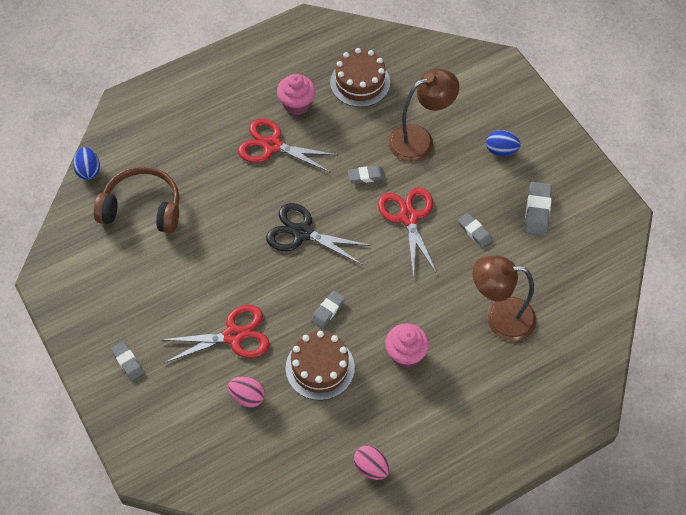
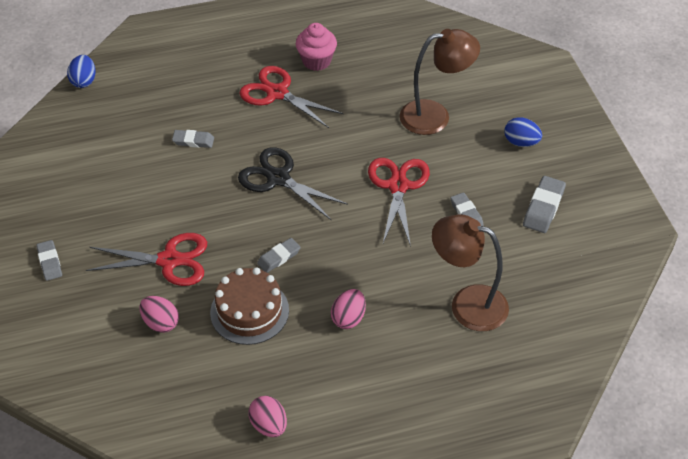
camera: 15 degrees right, 10 degrees down
brown headphones [94,166,179,233] -> none
brown cake [330,48,390,107] -> none
grey eraser [348,166,385,184] -> grey eraser moved to [172,130,214,148]
pink cupcake [385,323,429,368] -> pink egg [331,289,366,329]

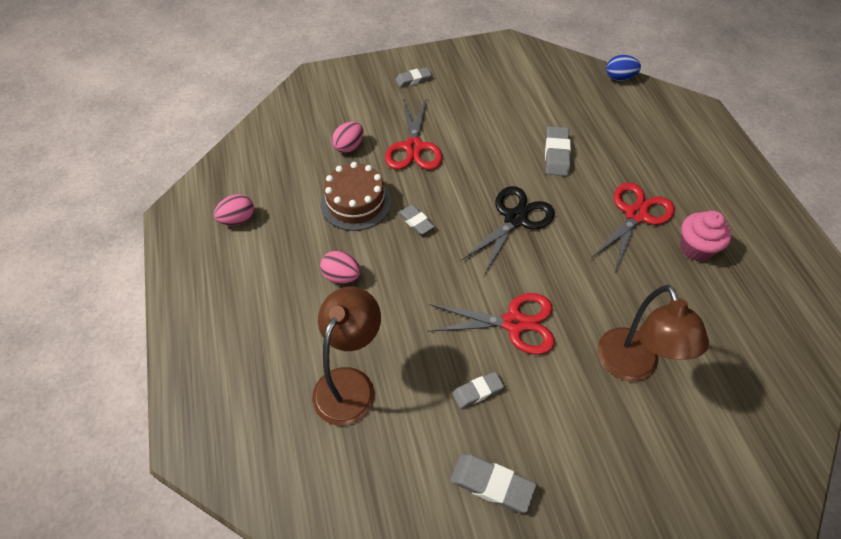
camera: 90 degrees right, 5 degrees up
grey eraser [172,130,214,148] -> grey eraser [545,126,571,176], size x1.51
blue egg [504,117,542,147] -> none

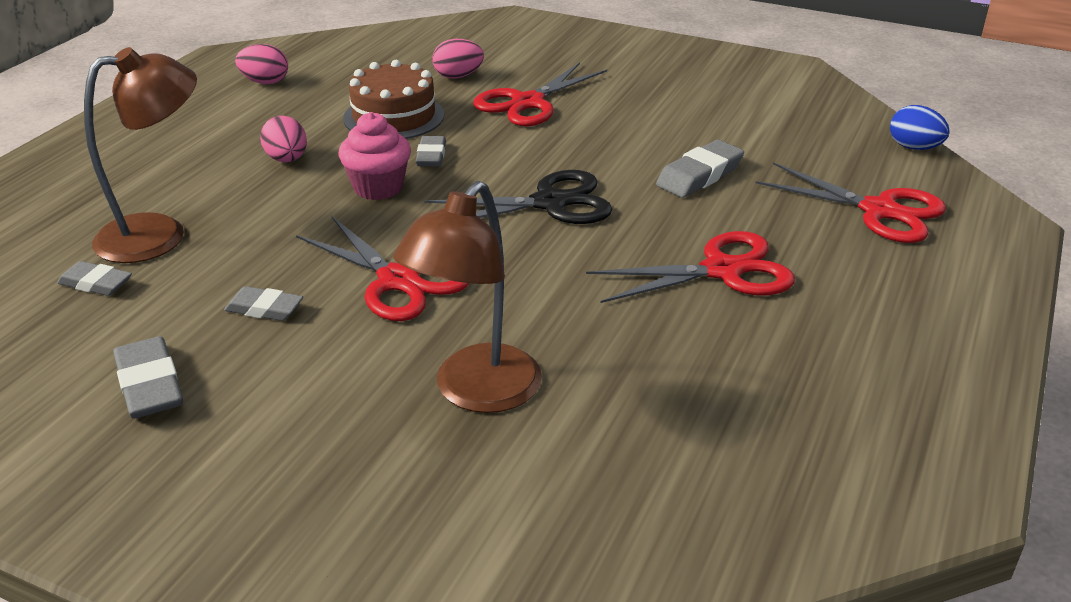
camera: 40 degrees right, 20 degrees down
grey eraser [395,67,432,87] -> grey eraser moved to [57,261,132,296]
pink cupcake [680,211,731,261] -> pink cupcake moved to [338,112,411,200]
none -> red scissors [755,162,946,243]

